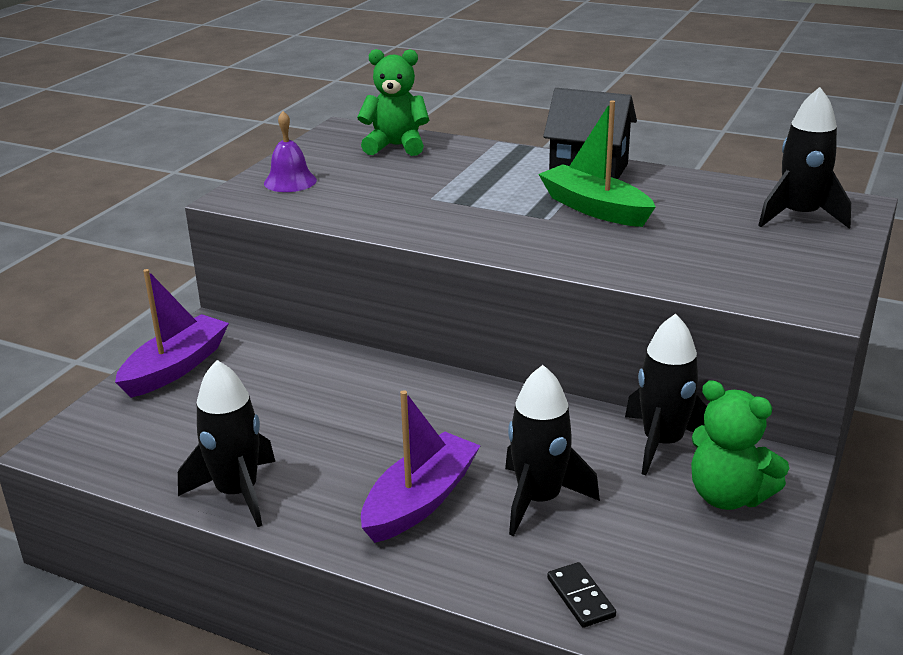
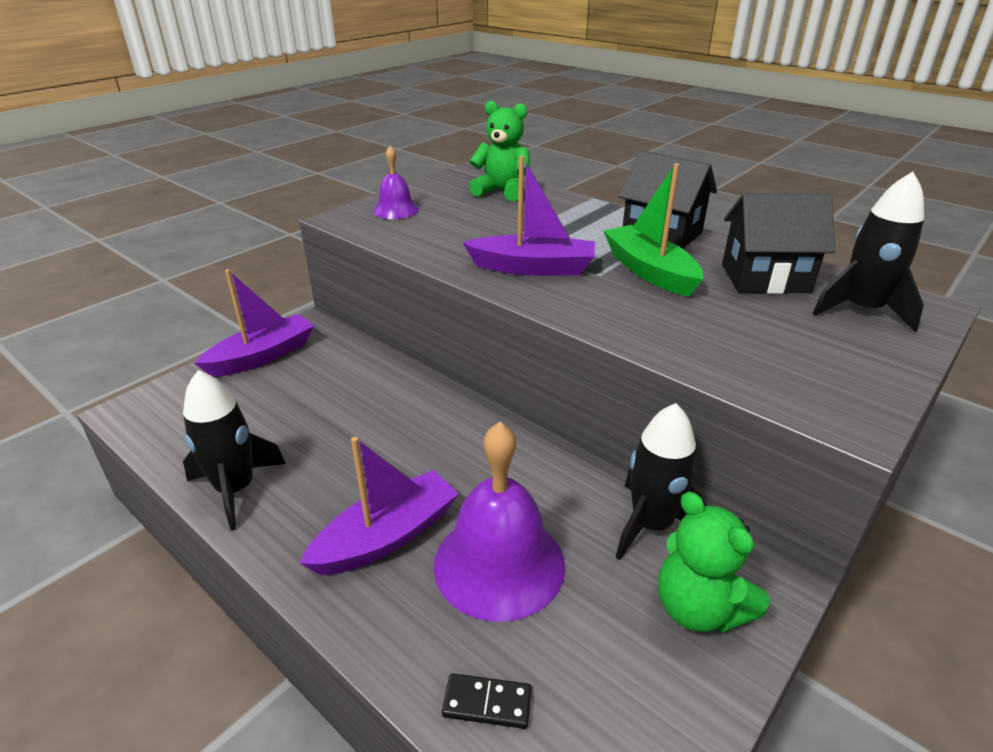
camera: 15 degrees right, 5 degrees up
black rocket [505,365,600,536] -> purple bell [434,422,565,622]
black domino [547,562,616,628] -> black domino turned 75 degrees counterclockwise [442,673,532,729]
none -> purple boat [462,156,595,276]
none -> black house [722,193,835,294]

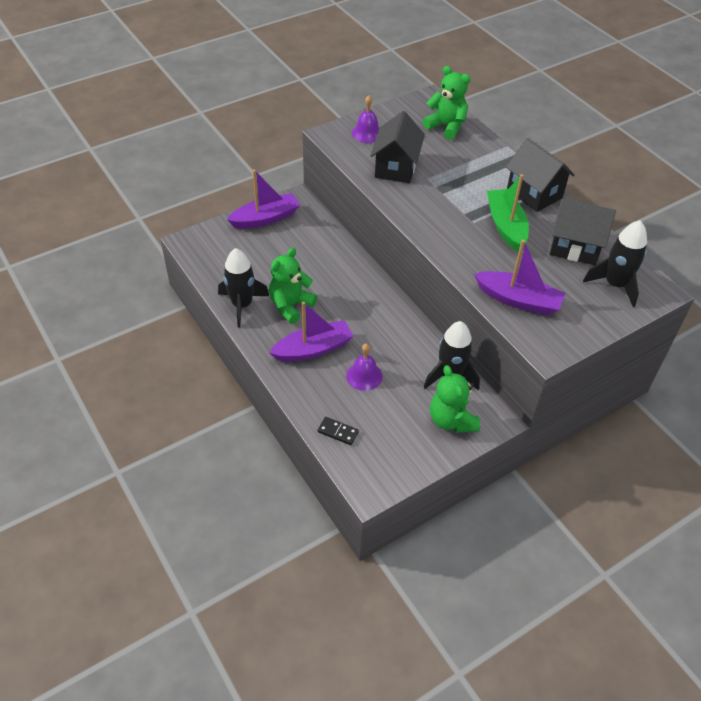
camera: 15 degrees right, 15 degrees up
purple bell [434,422,565,622] -> purple bell [346,344,383,391], size x0.54
purple boat [462,156,595,276] -> purple boat moved to [474,240,565,315]
none -> green teddy bear [269,248,317,324]
none -> black house [370,111,425,183]

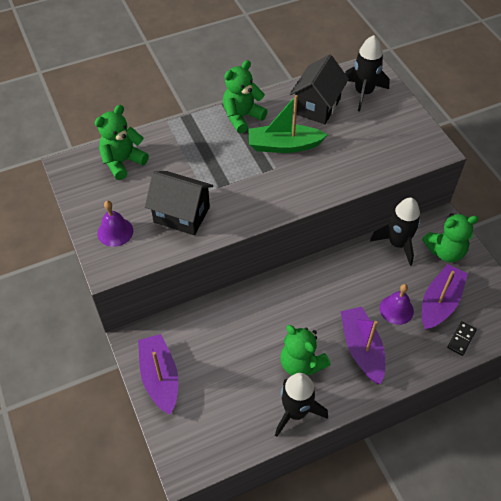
camera: 80 degrees left, 5 degrees up
purple boat [474,240,565,315] -> purple boat moved to [422,264,468,330]
black house [506,138,575,212] -> green teddy bear [223,60,268,133]

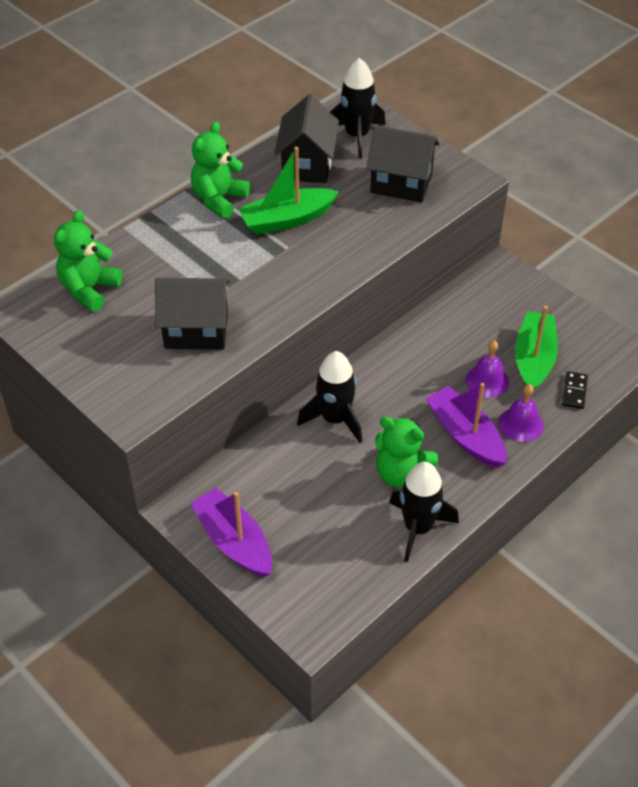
camera: 20 degrees left, 5 degrees down
purple bell [97,201,133,247] -> purple bell moved to [499,384,544,442]
black rocket [370,197,421,266] -> black rocket moved to [297,351,362,443]
green teddy bear [422,213,478,262] -> none
purple boat [422,264,468,330] -> green boat [515,306,558,391]
none -> black house [366,125,440,203]

